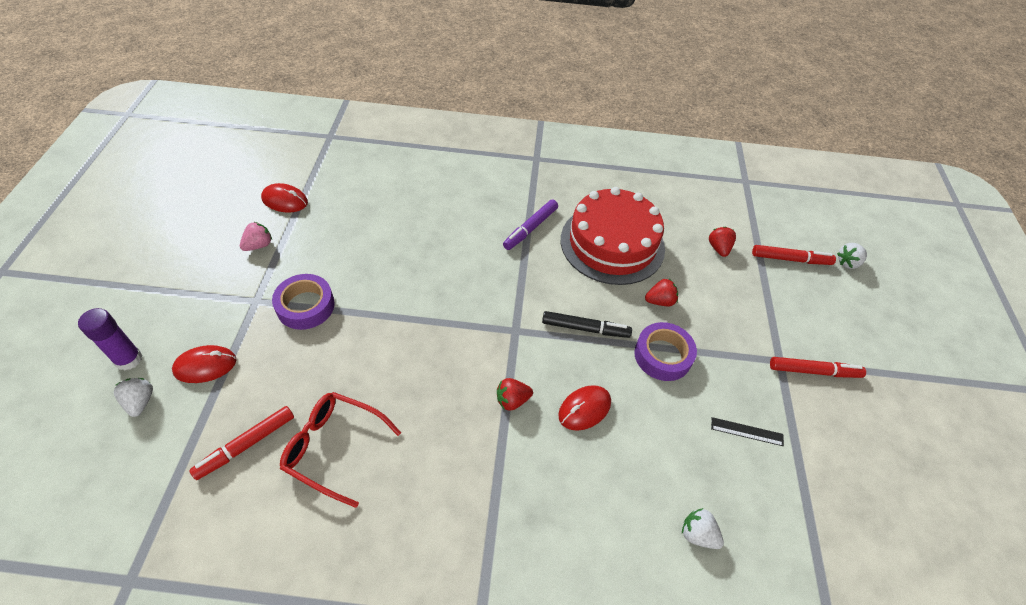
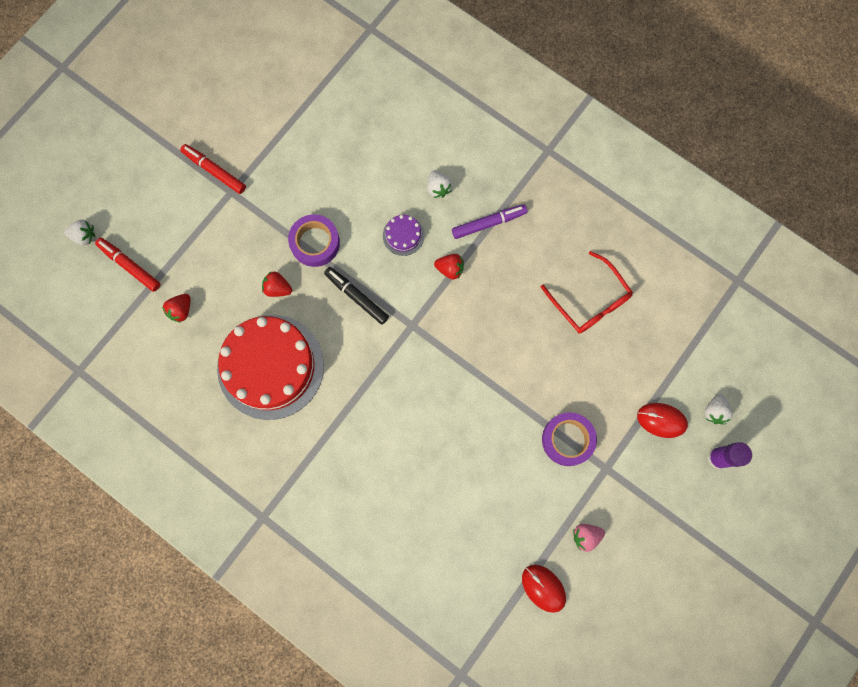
camera: 145 degrees left, 25 degrees up
red marker [189,406,294,480] -> none
purple marker [503,200,558,250] -> purple marker moved to [452,204,527,239]
red mouse [558,385,611,431] -> purple cake [383,215,425,256]
white strawberry [682,508,724,549] -> white strawberry moved to [428,170,452,198]
black ruler [711,417,784,446] -> none

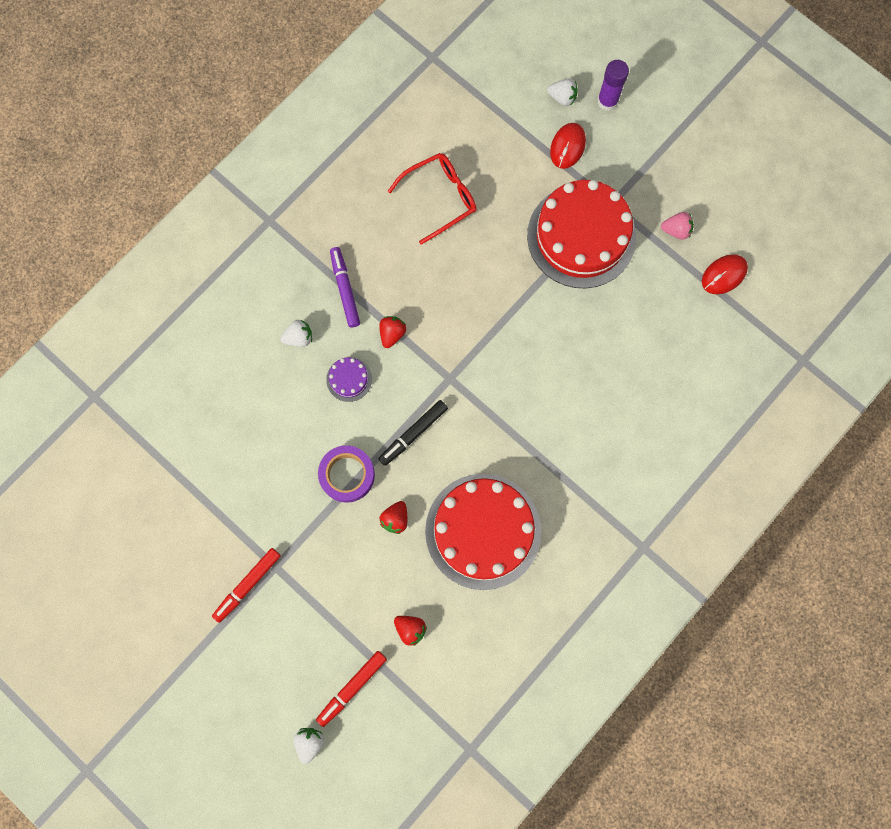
camera: 85 degrees left, 0 degrees up
purple tape [542,412,597,466] -> red cake [527,180,636,289]
pink strawberry [573,524,605,552] -> pink strawberry turned 75 degrees counterclockwise [661,212,694,240]

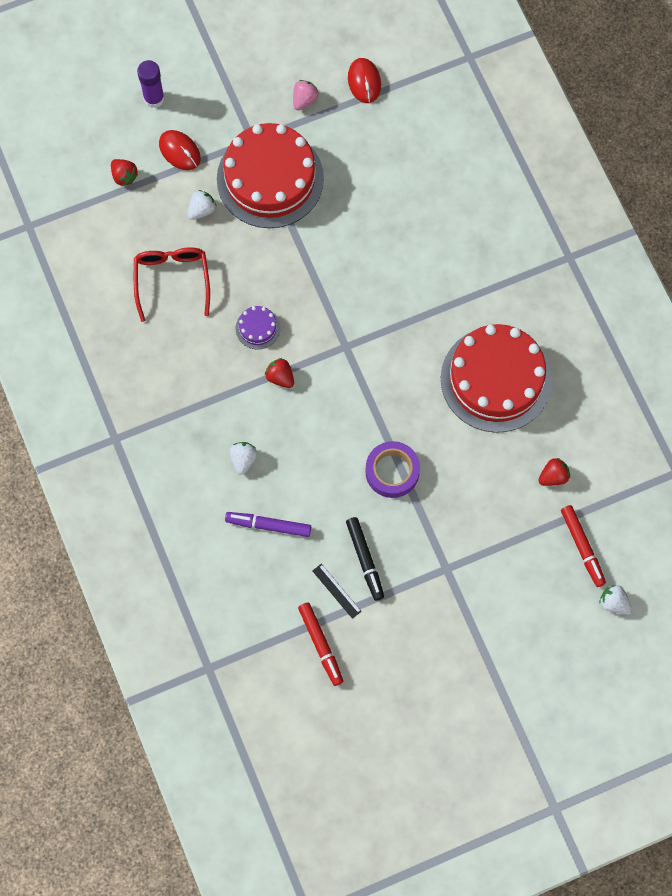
camera: 65 degrees left, 5 degrees down
red marker [212,548,281,623] -> red marker moved to [298,602,343,686]
purple cake [326,357,372,402] -> purple cake moved to [236,306,280,349]
purple marker [330,247,360,328] -> purple marker moved to [225,512,311,537]
black marker [379,400,448,466] -> black marker moved to [346,517,384,601]
red strawberry [380,501,407,534] -> red strawberry moved to [111,159,138,186]
white strawberry [547,79,578,106] -> white strawberry moved to [188,190,216,220]
none -> black ruler [313,564,362,619]

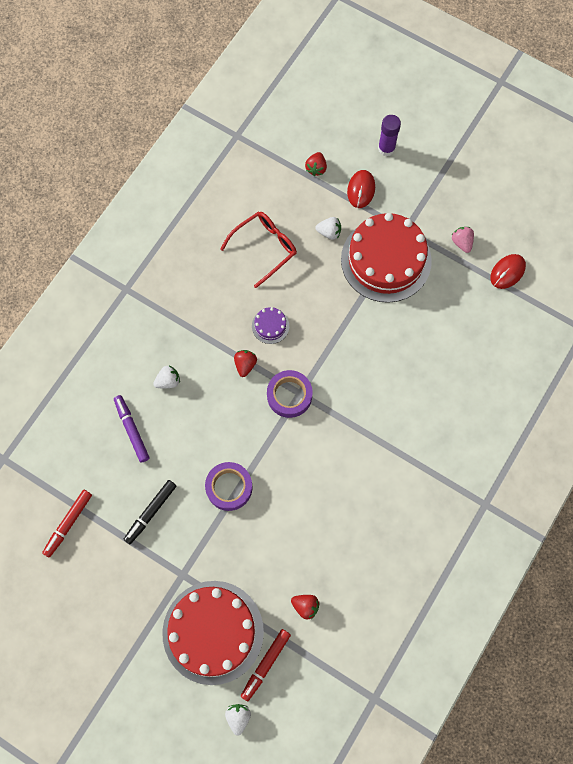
camera: 55 degrees right, 0 degrees up
pink strawberry [293,80,319,111] -> pink strawberry turned 105 degrees counterclockwise [452,227,474,253]
black ruler [313,564,362,619] -> none
red cake [441,324,552,433] -> red cake moved to [162,581,264,685]
none -> purple tape [267,370,312,418]

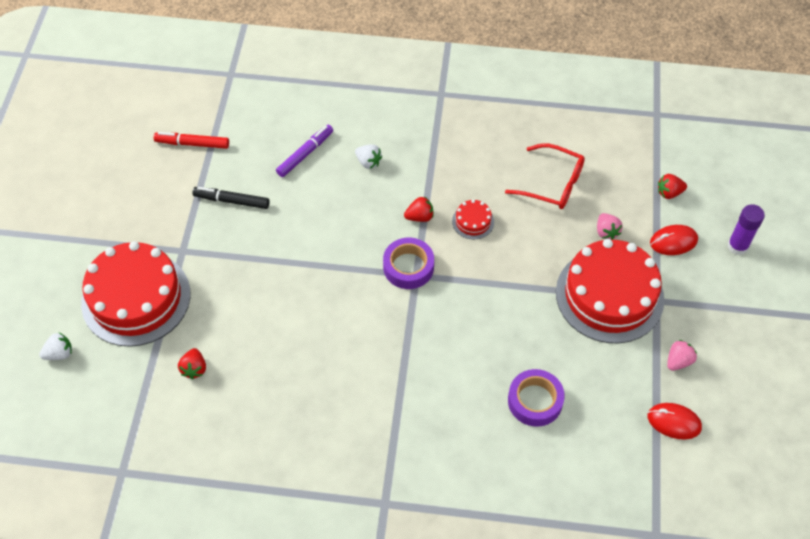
camera: 65 degrees right, 15 degrees down
purple tape [205,462,253,511] -> purple tape moved to [508,369,565,427]
red marker [241,629,291,701] -> none
purple cake [252,307,289,344] -> red cake [452,199,494,240]
white strawberry [315,217,341,239] -> pink strawberry [597,213,623,240]

